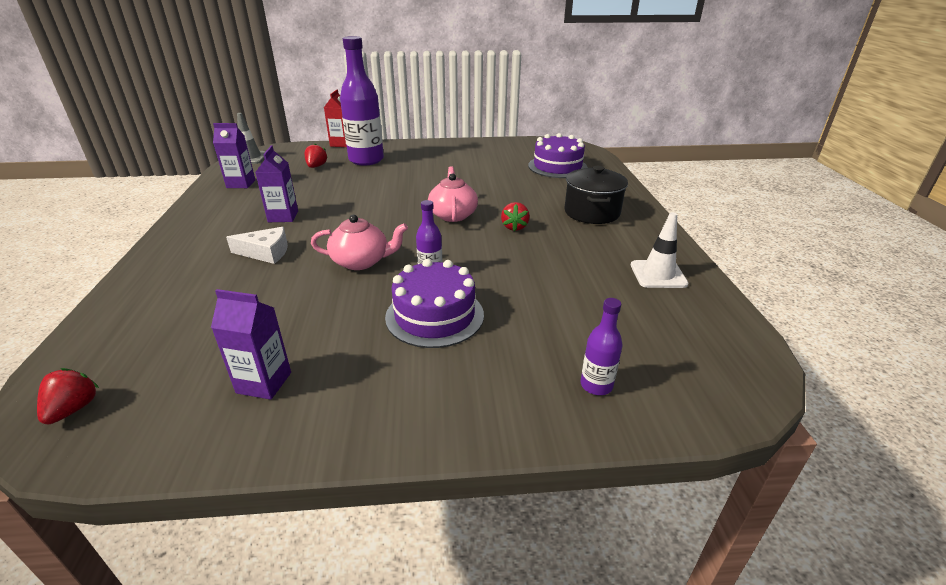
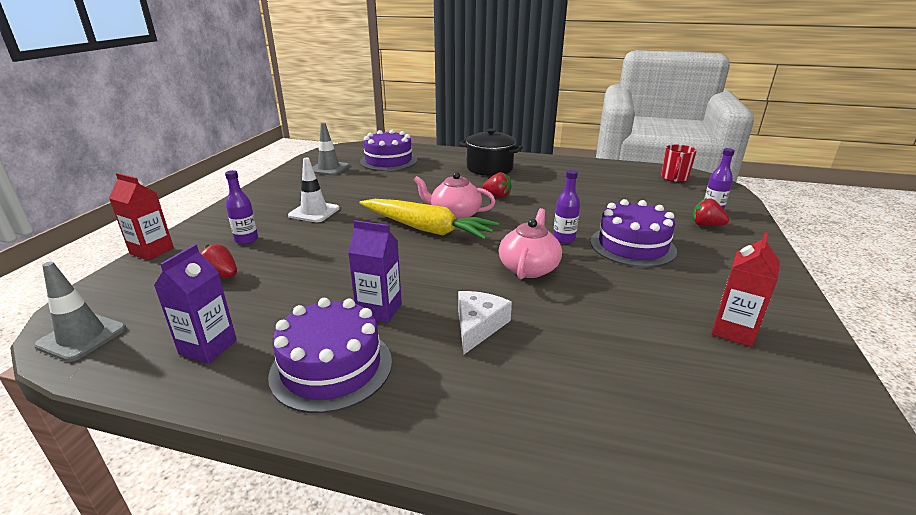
camera: 70 degrees left, 5 degrees down
red strawberry [37,368,99,424] -> red strawberry moved to [692,198,729,226]
purple carton [211,289,291,400] -> red carton [711,232,780,347]
purple bottle [340,36,384,166] -> purple bottle [225,170,258,245], size x0.46
white traffic cone [631,212,688,288] -> white traffic cone moved to [288,158,339,223]
none -> purple cake [268,298,392,413]
none -> grey traffic cone [313,123,349,175]
none -> yellow carrot [359,199,499,240]
none -> red mug [661,145,697,182]

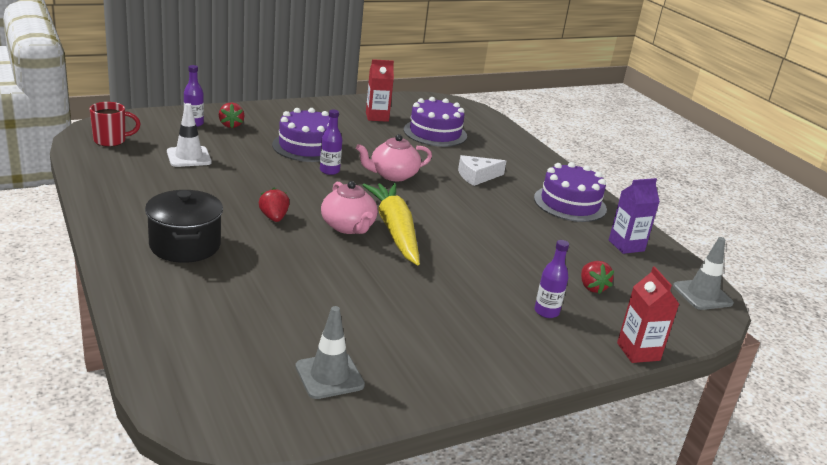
camera: 135 degrees left, 0 degrees up
white traffic cone [288,158,339,223] -> white traffic cone moved to [167,103,212,167]
purple carton [348,220,402,323] -> none
purple cake [360,130,417,171] -> purple cake moved to [404,97,467,147]

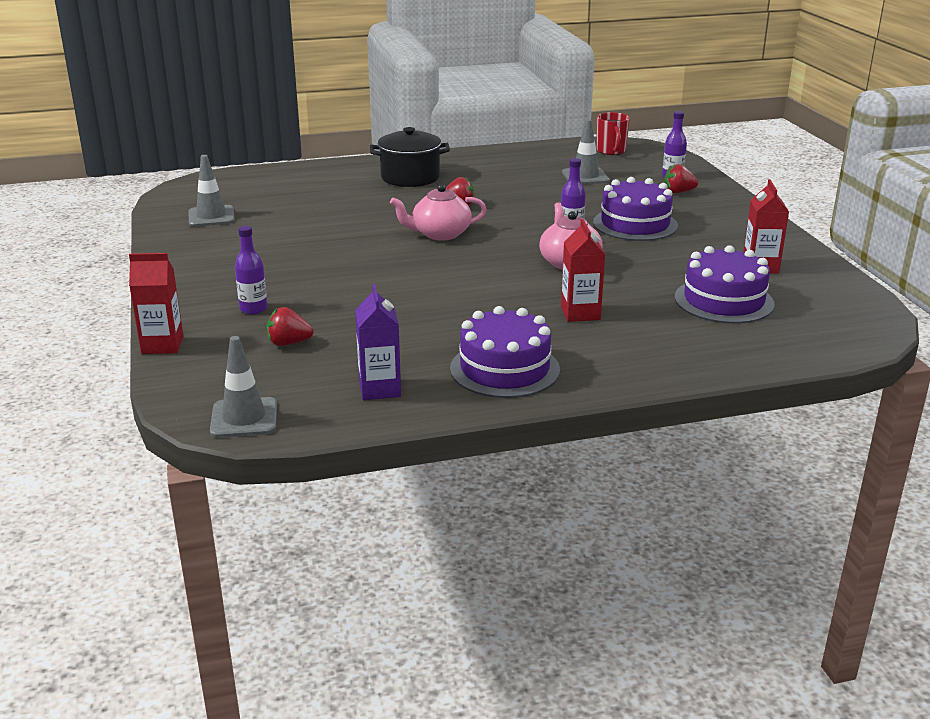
camera: 105 degrees right, 0 degrees up
white traffic cone [167,103,212,167] -> grey traffic cone [562,119,609,185]
yellow carrot [363,183,420,266] -> none
white cheese [458,155,506,186] -> red carton [561,219,605,322]

